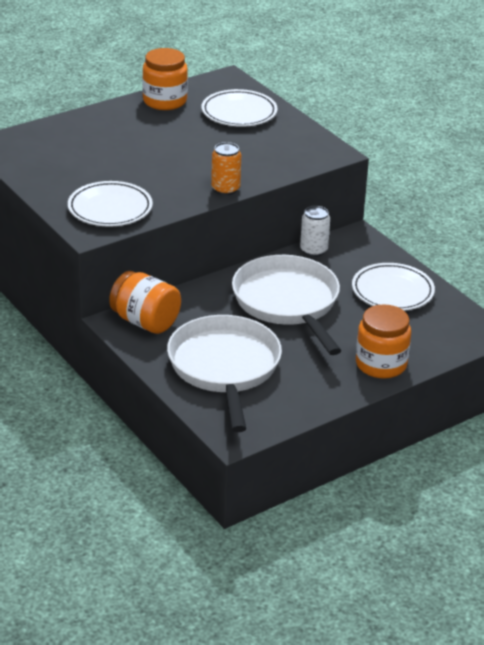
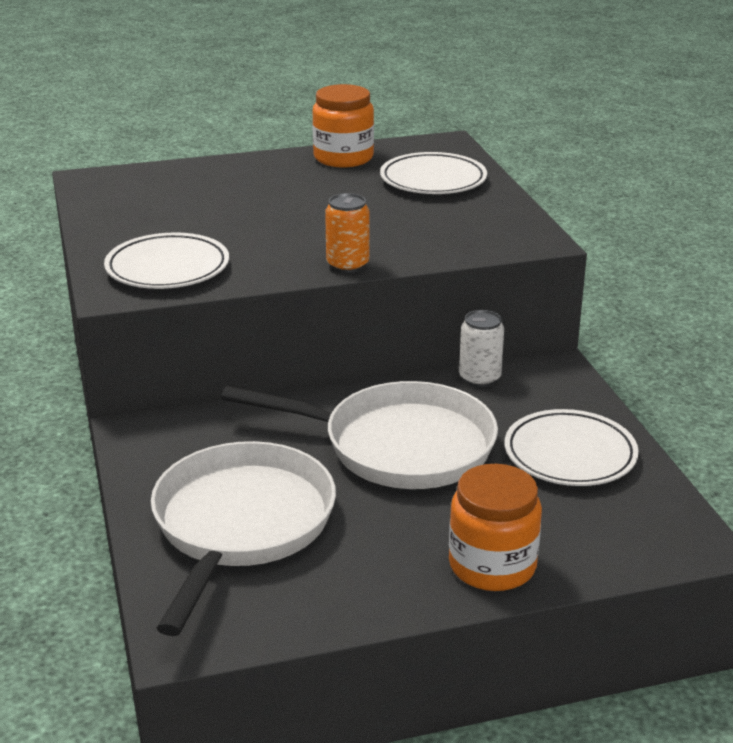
camera: 20 degrees right, 5 degrees down
orange jar [109,271,181,334] -> none
white pan [232,255,342,355] -> white pan turned 105 degrees clockwise [221,381,498,489]

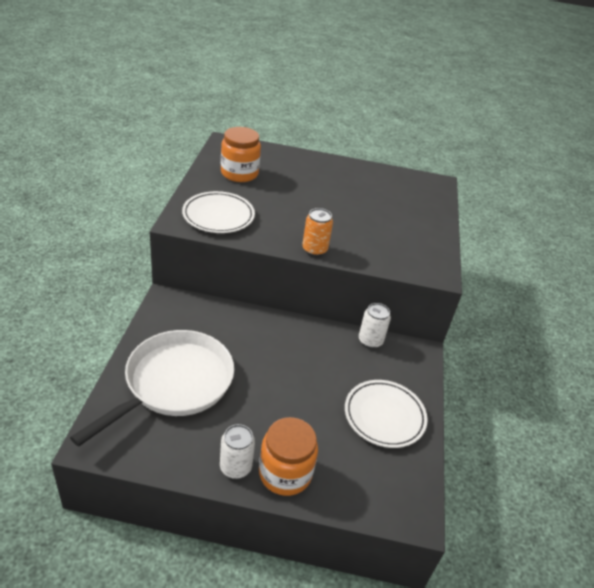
camera: 20 degrees right, 10 degrees up
white pan [221,381,498,489] -> none
orange jar [312,84,374,167] -> orange jar moved to [221,127,261,182]
white plate [380,152,487,194] -> none
none -> white can [220,424,255,479]

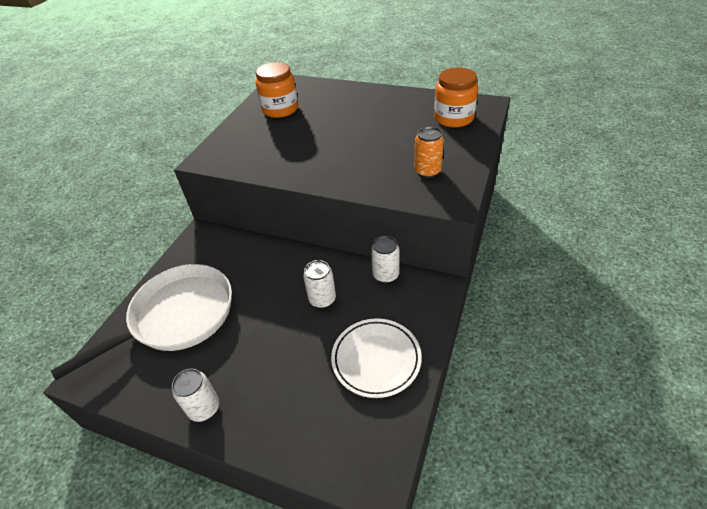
camera: 20 degrees right, 5 degrees up
white plate [182,191,255,233] -> none
orange jar [259,417,318,496] -> orange jar moved to [434,67,478,128]
orange can [302,208,333,256] -> orange can moved to [414,127,444,178]
none -> white can [303,260,336,308]

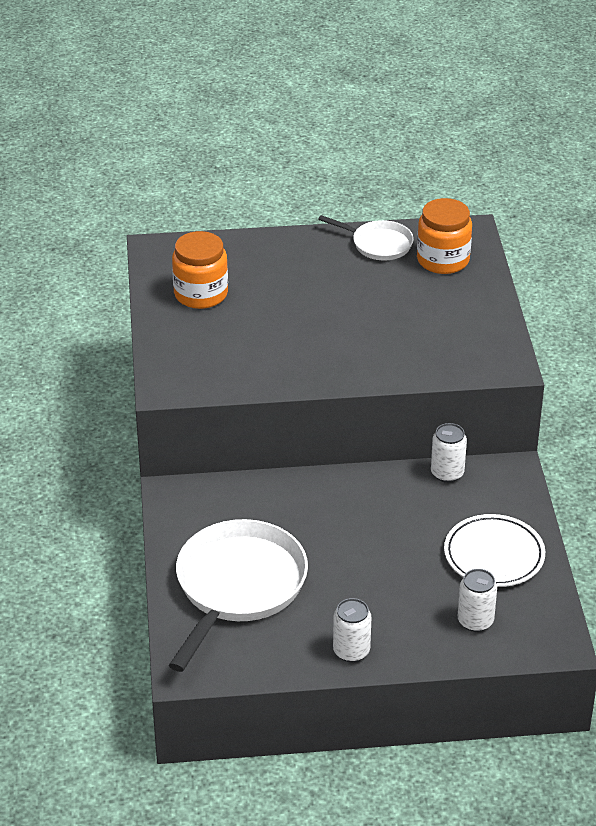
camera: 30 degrees left, 5 degrees down
white can [303,260,336,308] -> white can moved to [458,569,497,632]
orange can [414,127,444,178] -> none
none -> white pan [318,215,414,260]

